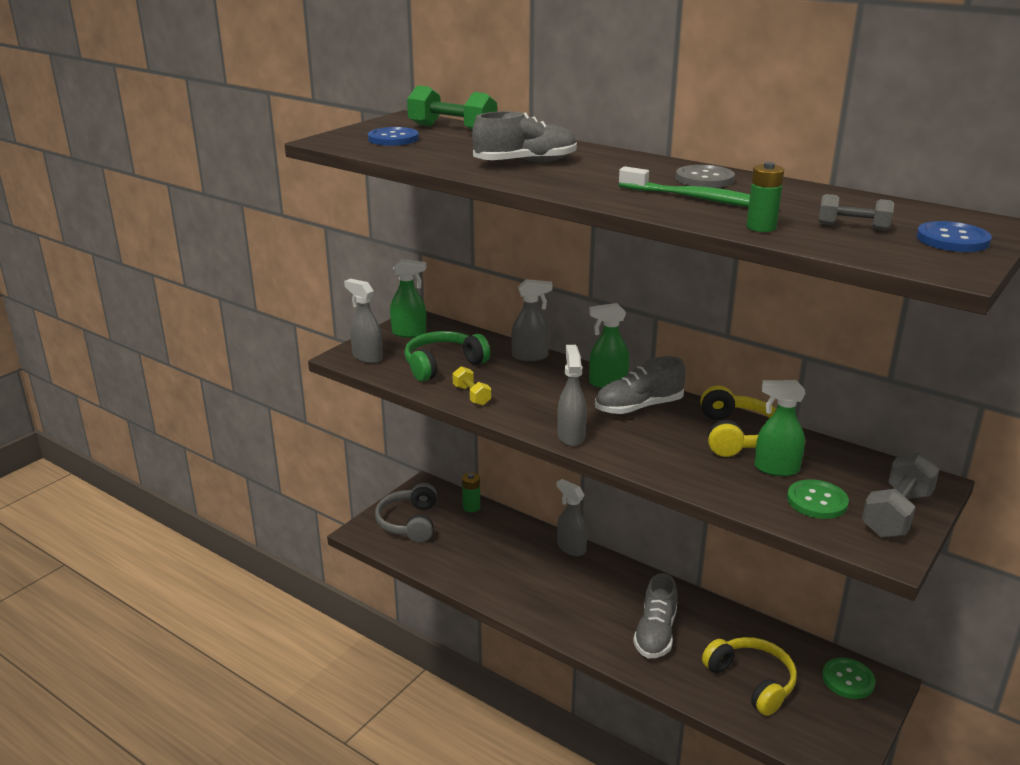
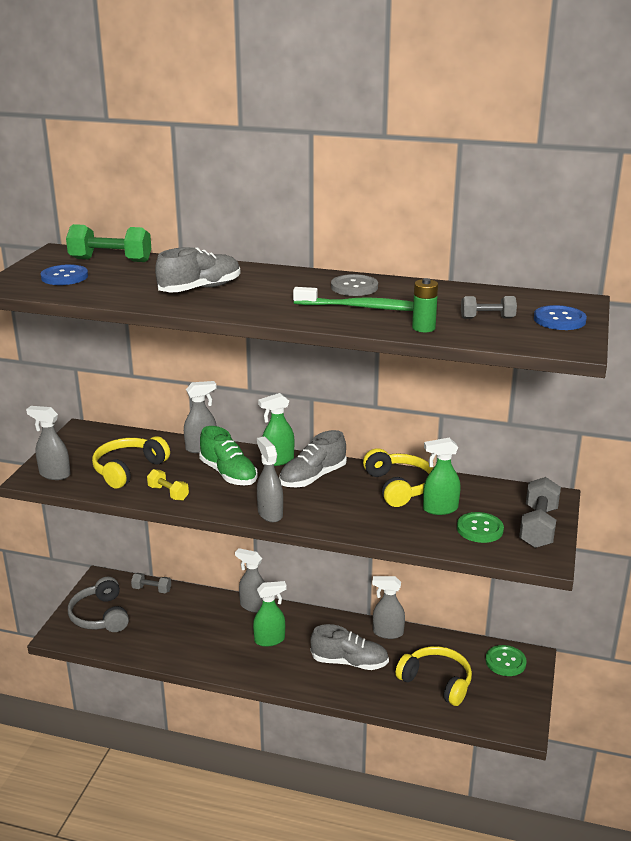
camera: 20 degrees left, 0 degrees up
green spray bottle [390,259,426,338] -> green spray bottle moved to [253,581,287,647]
green headphones [404,331,490,382] -> yellow headphones [92,436,170,489]
green battery [462,473,480,512] -> grey dumbbell [131,573,171,593]
grey shoe [633,573,677,658] -> grey shoe turned 75 degrees counterclockwise [310,624,389,670]
none -> green shoe [199,426,258,485]
none -> grey spray bottle [372,576,405,639]

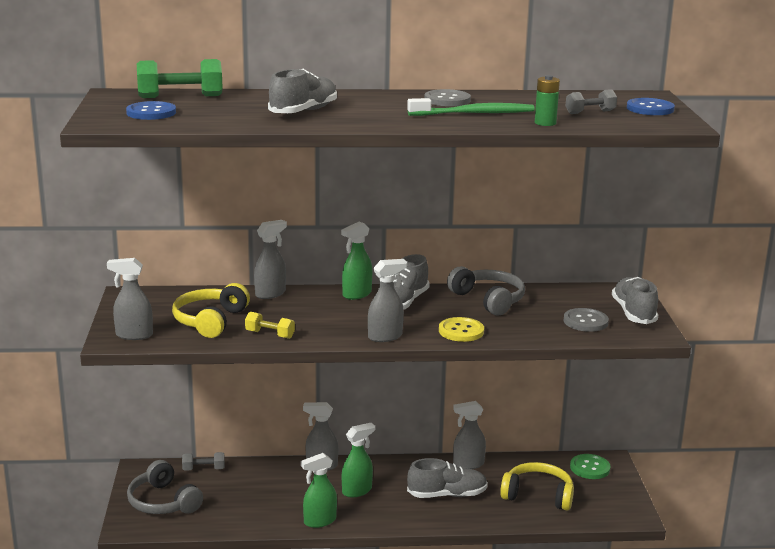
camera: 20 degrees left, 5 degrees down
green shoe [199,426,258,485] -> none
grey spray bottle [257,436,283,522] -> grey spray bottle turned 105 degrees clockwise [368,259,407,342]
yellow headphones [363,448,433,507] -> grey headphones [447,266,525,316]
green spray bottle [423,437,461,515] -> green spray bottle moved to [301,453,337,528]
green button [457,512,504,543] -> grey button [564,308,609,332]
grey dumbbell [519,477,561,548] -> grey shoe [612,277,658,324]
none -> yellow button [439,317,484,342]

